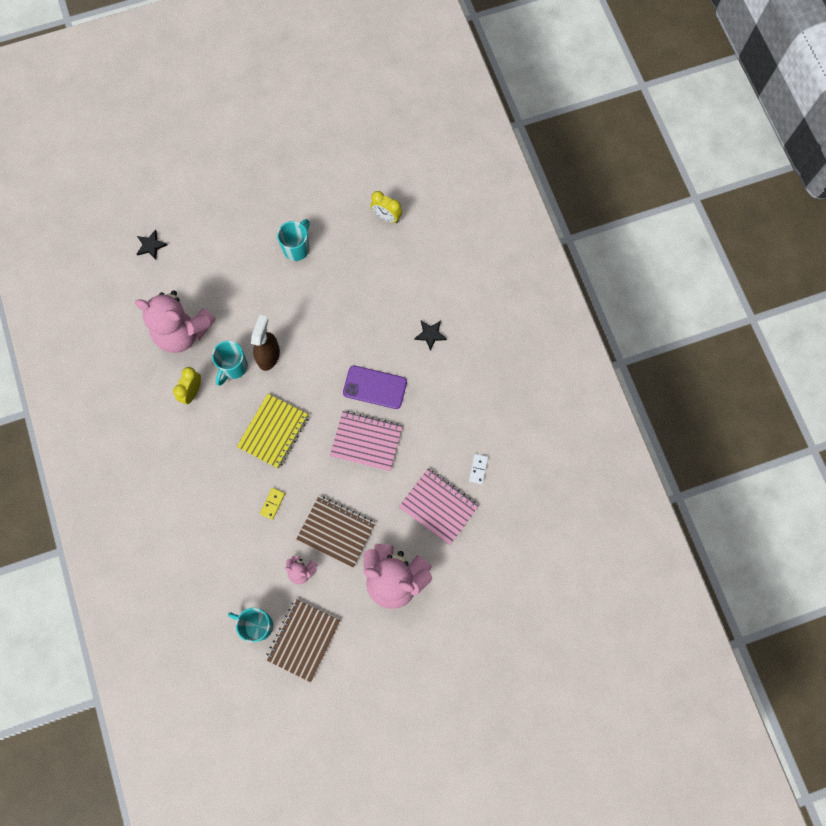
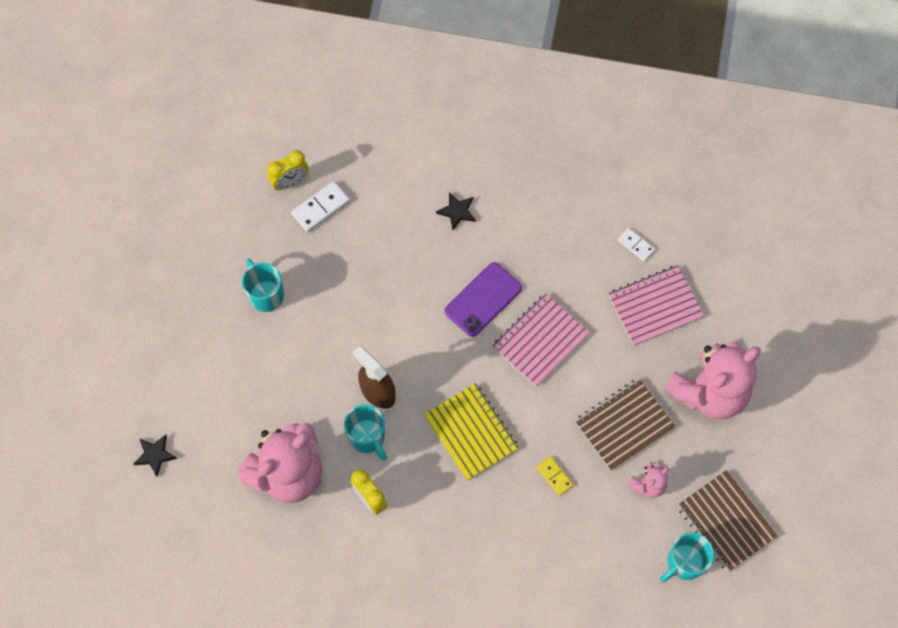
camera: 60 degrees left, 5 degrees down
none -> white domino [291,181,350,232]

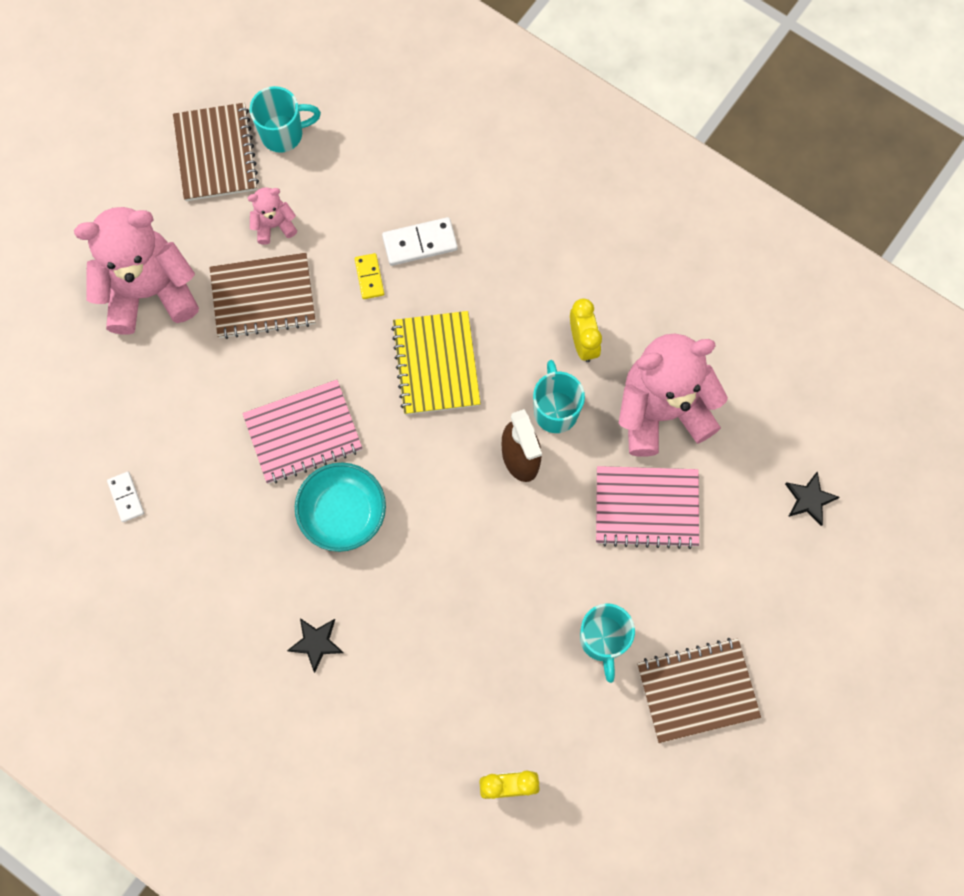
camera: 155 degrees left, 5 degrees up
white domino [291,181,350,232] -> white domino moved to [382,217,458,266]
purple phone [445,262,522,337] -> turquoise bowl [295,463,386,552]
pink notebook [608,265,704,346] -> pink notebook moved to [596,466,699,549]
none -> brown notebook [637,638,761,743]

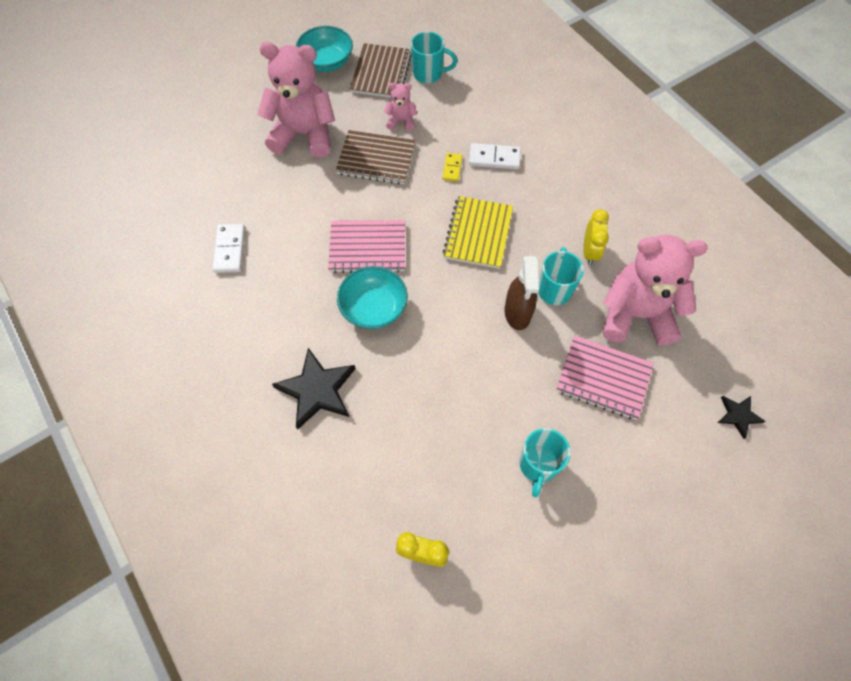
camera: 20 degrees right, 10 degrees down
white domino [107,472,144,522] -> white domino [212,224,245,273], size x1.57
black star [287,618,344,673] -> black star [272,348,356,429], size x1.86
brown notebook [637,638,761,743] -> none
none -> turquoise bowl [296,26,353,72]

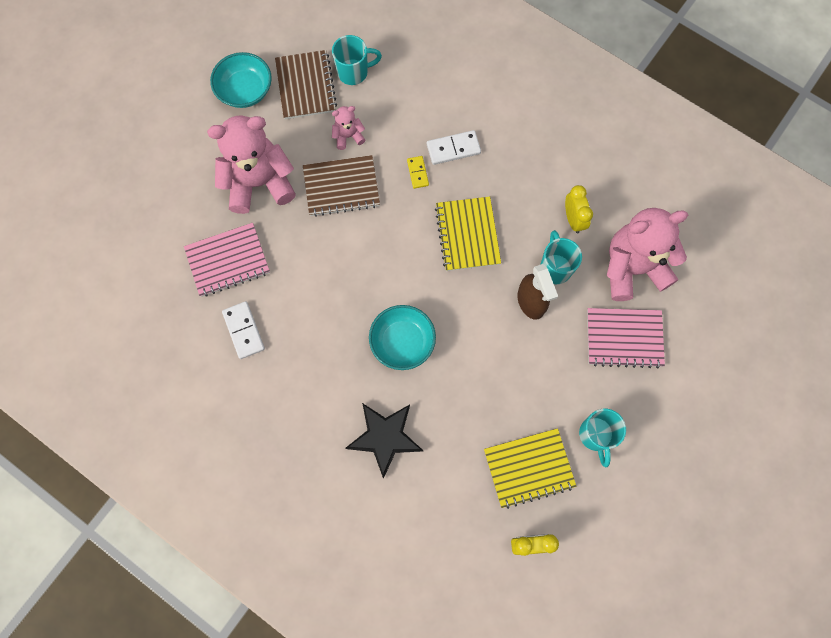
camera: 20 degrees left, 10 degrees up
pink notebook [328,220,405,273] -> pink notebook moved to [184,223,270,297]
black star [718,396,765,439] -> none
none -> yellow notebook [484,428,577,509]

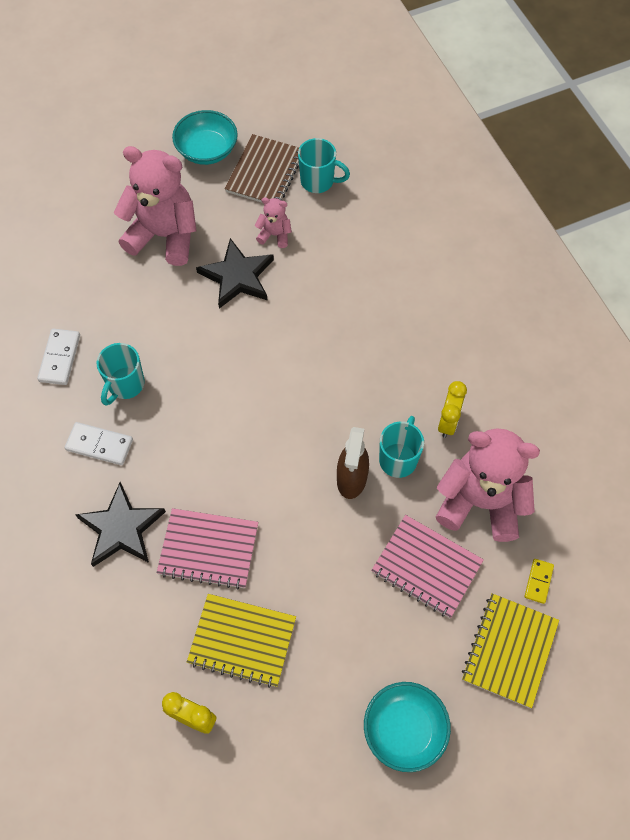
camera: 30 degrees right, 10 degrees down
pink notebook [184,223,270,297] -> pink notebook moved to [157,508,258,589]
brown notebook [303,155,380,217] -> black star [196,238,274,309]
turquoise bowl [369,305,436,370] -> turquoise bowl moved to [364,682,451,772]
yellow domino [407,156,429,189] -> yellow domino moved to [524,559,554,604]
white domino [427,130,481,165] -> white domino moved to [65,422,133,465]
yellow notebook [435,197,501,271] -> yellow notebook moved to [462,593,559,708]
turquoise mug [579,409,626,467] -> turquoise mug moved to [97,343,145,405]

